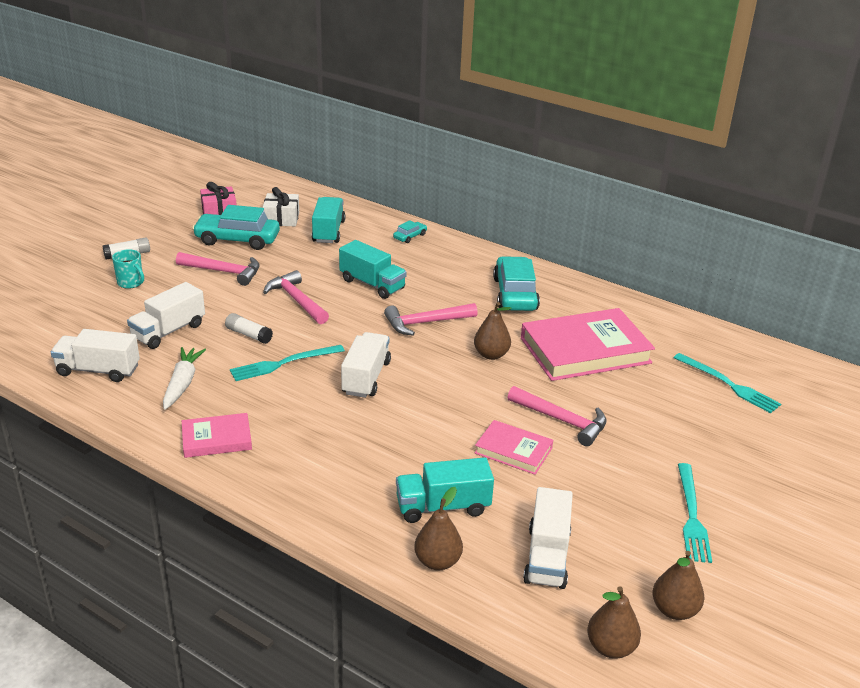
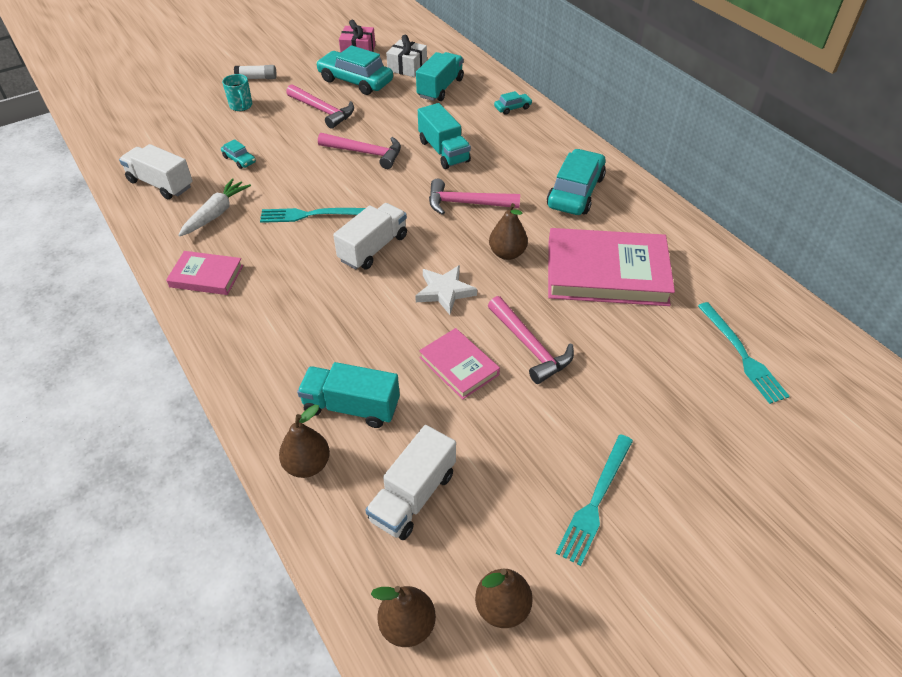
camera: 25 degrees right, 15 degrees up
white truck [127,282,205,349] -> turquoise car [221,139,256,169]
white glue stick [225,313,273,344] -> none
pink hammer [263,270,329,324] -> pink hammer turned 120 degrees clockwise [318,133,401,169]
none -> white star [415,265,477,315]

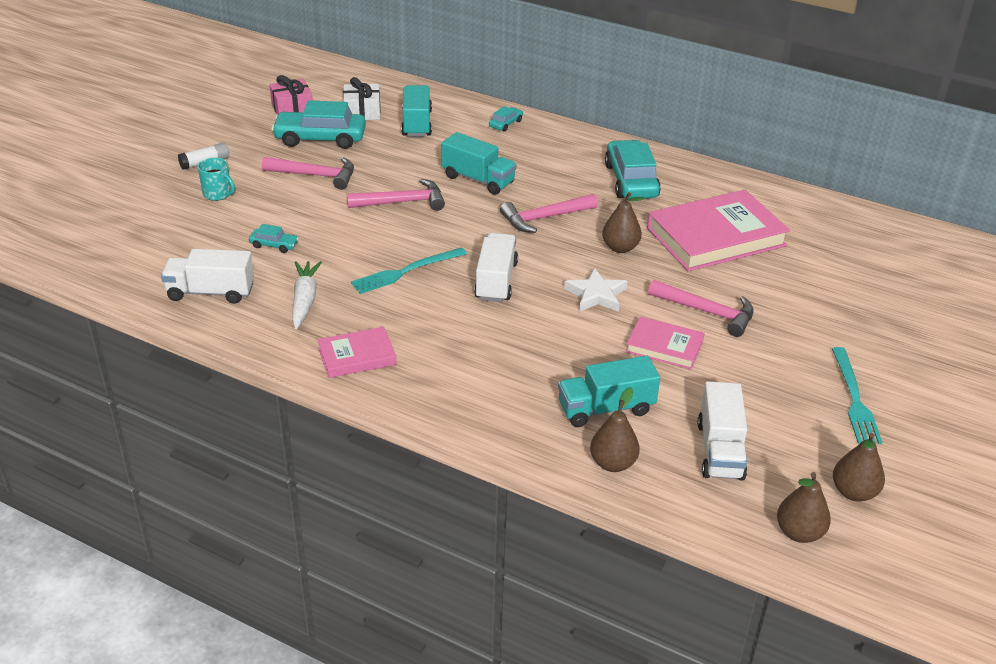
camera: 30 degrees left, 10 degrees down
turquoise fork [698,302,790,404] -> none

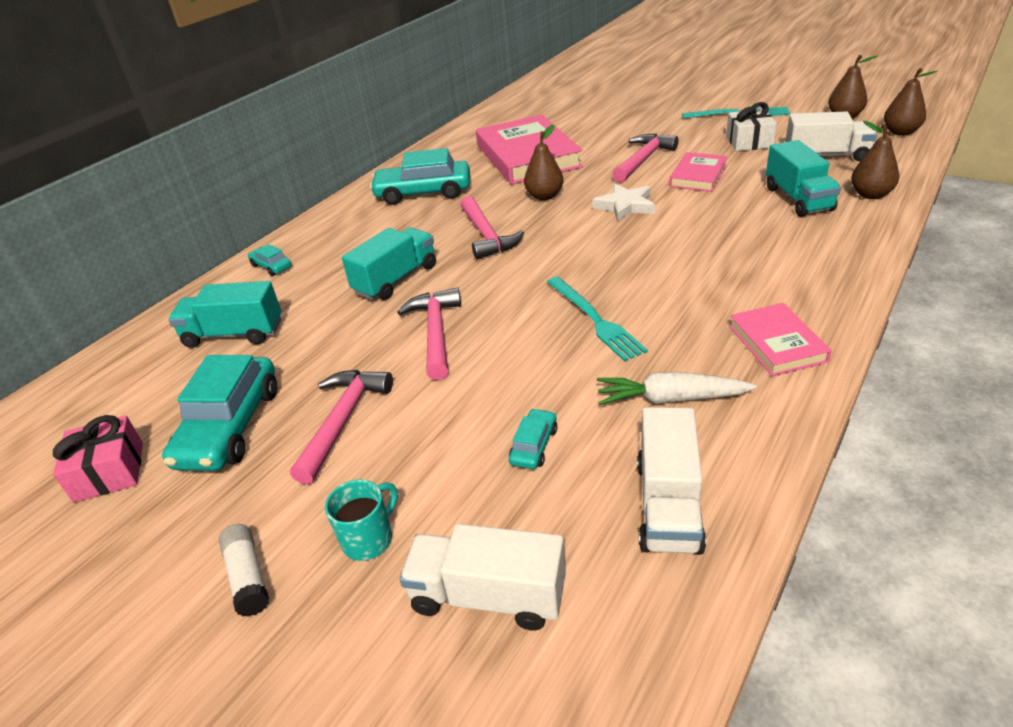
camera: 80 degrees left, 0 degrees up
white gift [343,77,380,120] -> white gift moved to [726,102,777,151]
white truck [474,233,518,302] -> white truck moved to [399,524,566,631]

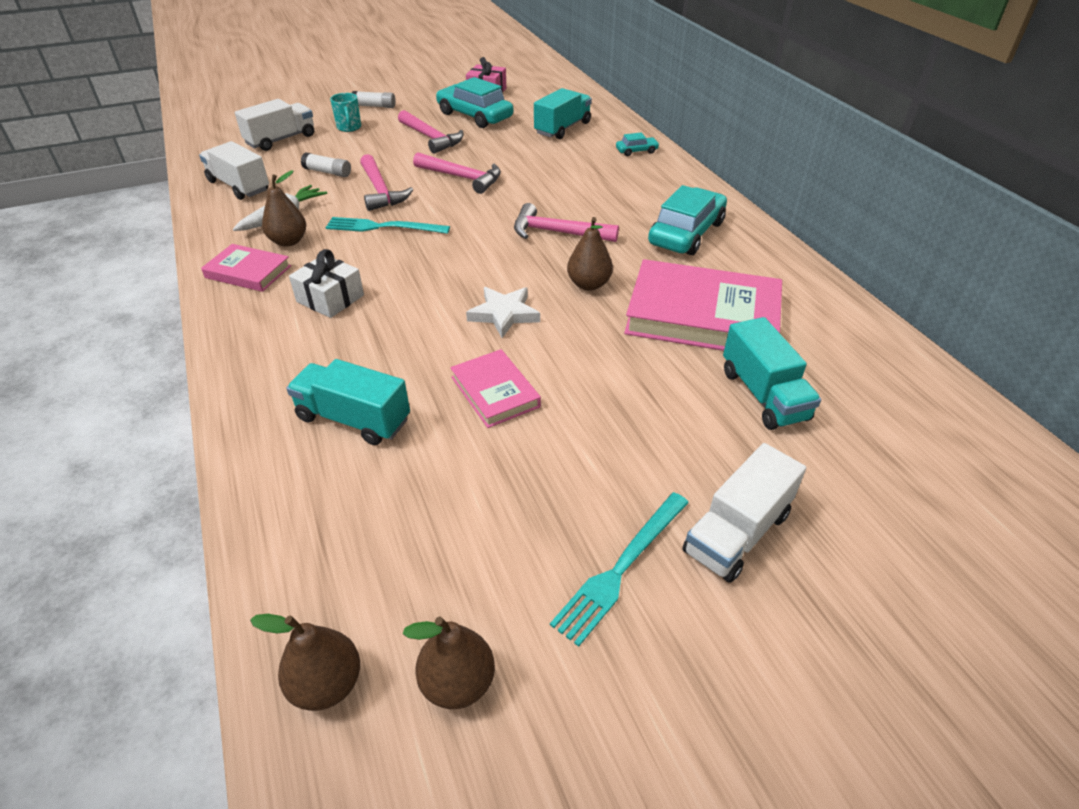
camera: 120 degrees right, 5 degrees up
turquoise truck [342,227,436,300] -> turquoise truck moved to [723,317,821,430]
turquoise car [509,408,557,469] -> white glue stick [301,152,351,177]
pink hammer [612,134,679,183] -> pink hammer moved to [360,154,413,211]
white gift [726,102,777,151] -> white gift moved to [289,249,364,318]
white truck [785,111,877,161] -> white truck moved to [682,443,806,583]
brown pear [851,121,899,199] -> brown pear moved to [262,170,306,247]

